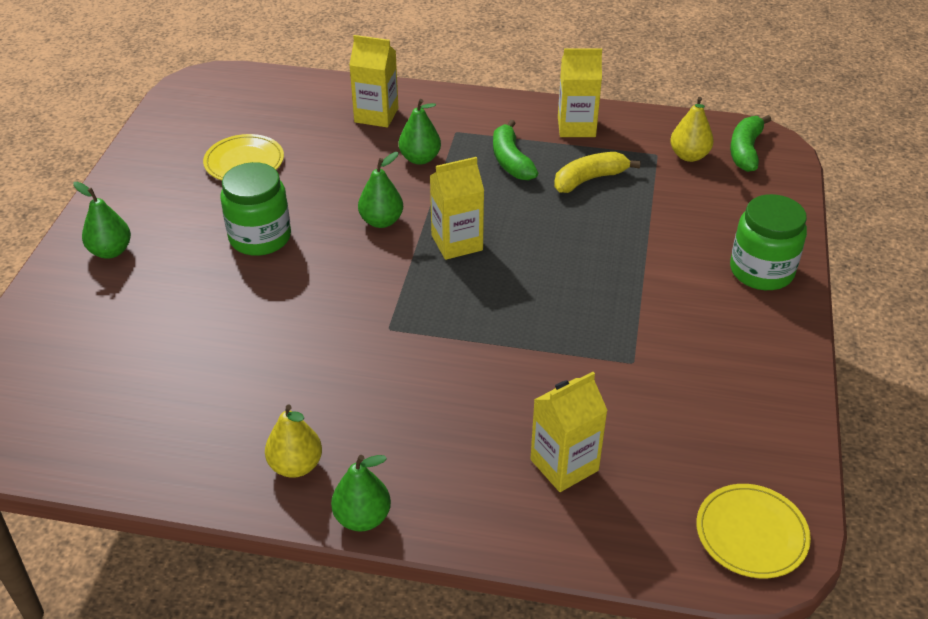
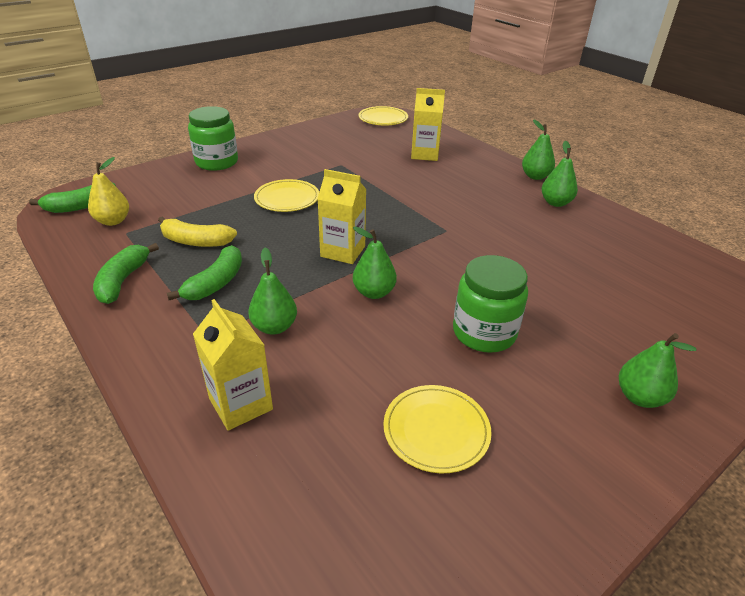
camera: 140 degrees left, 5 degrees down
yellow pear [265,404,322,478] -> green pear [542,141,578,207]
yellow carton [558,48,602,137] -> green banana [93,243,159,304]
none -> yellow plate [254,179,319,212]

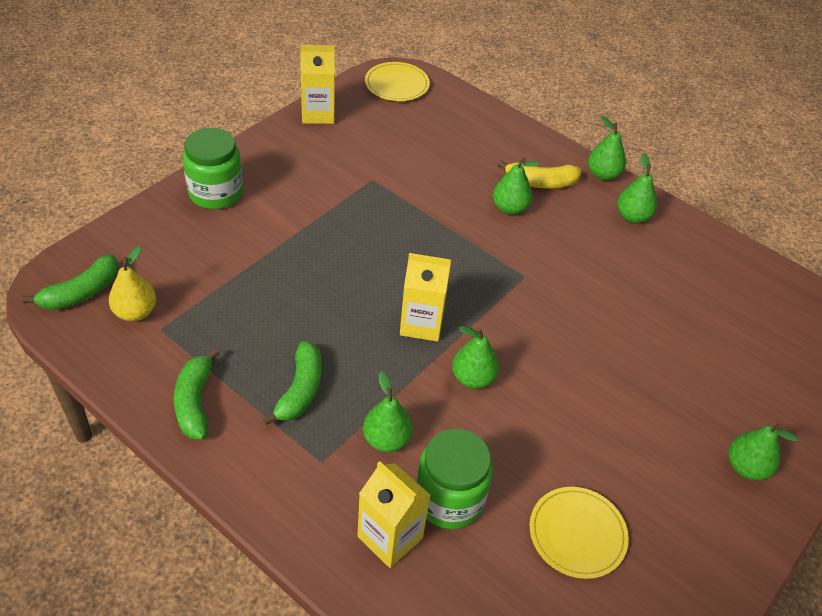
camera: 15 degrees left, 10 degrees up
yellow banana [158,217,237,247] -> yellow banana moved to [497,160,581,188]
yellow plate [254,179,319,212] -> none
yellow carton [411,88,445,161] -> yellow carton moved to [300,45,335,124]
green jar [453,255,528,353] -> green jar moved to [416,429,493,529]
none -> green pear [493,157,540,215]

